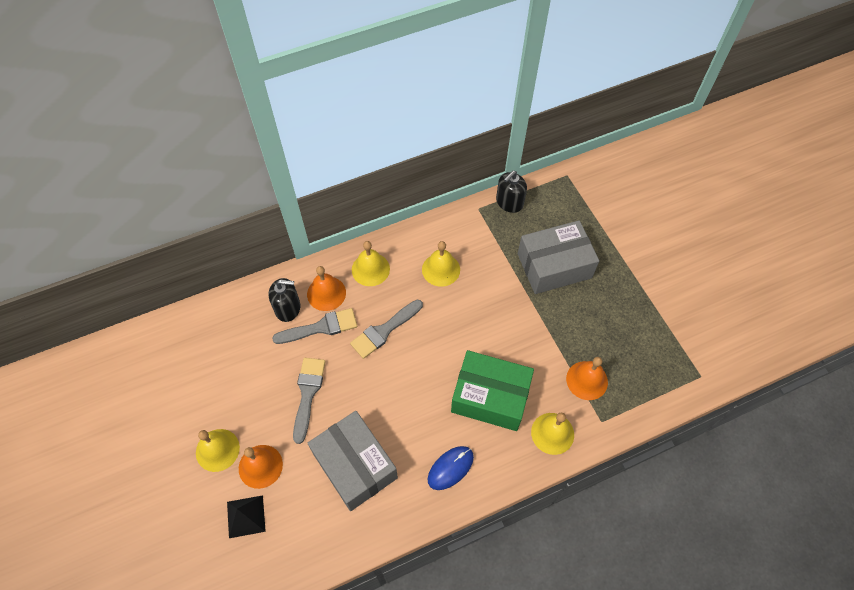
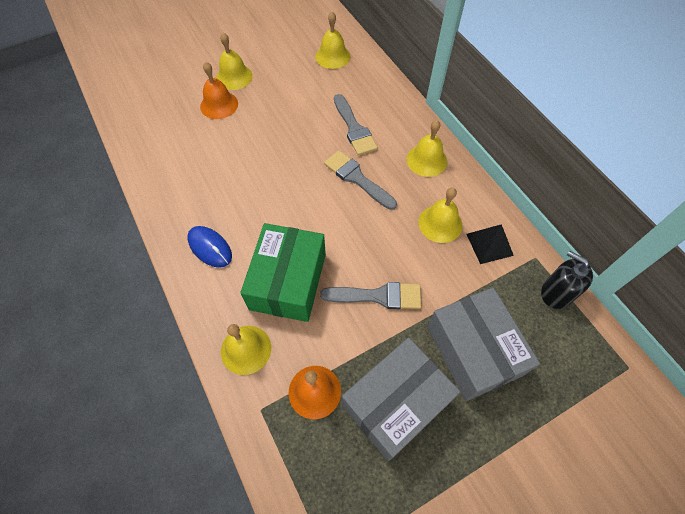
camera: 85 degrees right, 0 degrees up
black pyramid [227,495,266,538] -> black pyramid moved to [466,224,514,264]
black soap dispenser [269,278,300,322] -> none
grey brush [293,358,325,444] -> grey brush moved to [320,282,422,309]
orange bell [307,266,346,311] -> none
grey box [308,411,398,511] -> grey box moved to [342,338,460,461]
none -> yellow bell [315,12,351,69]

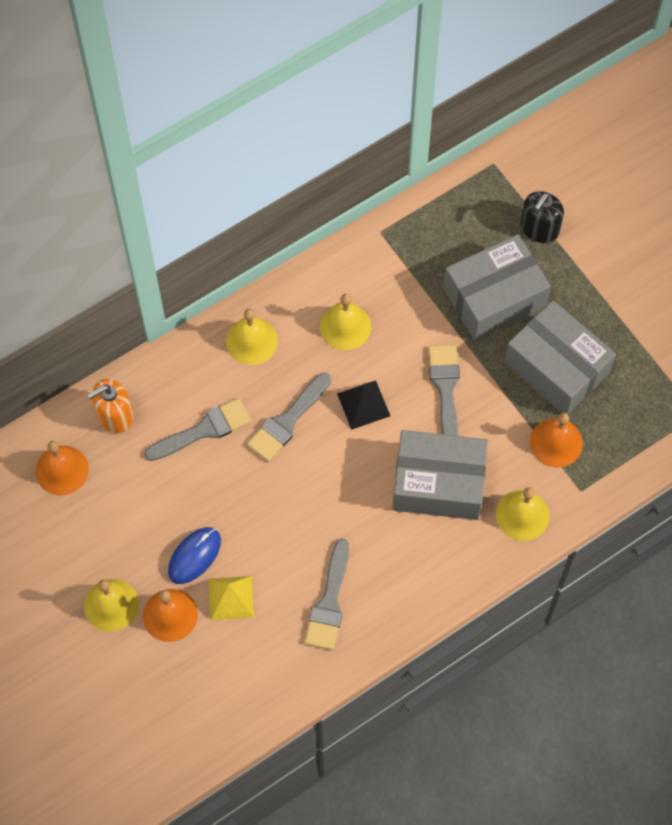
camera: 95 degrees left, 5 degrees up
blue mouse [187,226,232,268] -> blue mouse moved to [168,527,221,584]
green box [240,223,326,322] -> grey box [393,430,488,520]
yellow bell [315,12,351,69] -> orange bell [35,441,89,495]
black pyramid [466,224,514,264] -> black pyramid moved to [337,380,390,430]
black soap dispenser [541,251,593,309] -> black soap dispenser moved to [520,191,564,243]
none -> orange soap dispenser [88,379,133,433]
none -> yellow pyramid [209,576,254,620]
none -> grey brush [305,538,349,650]

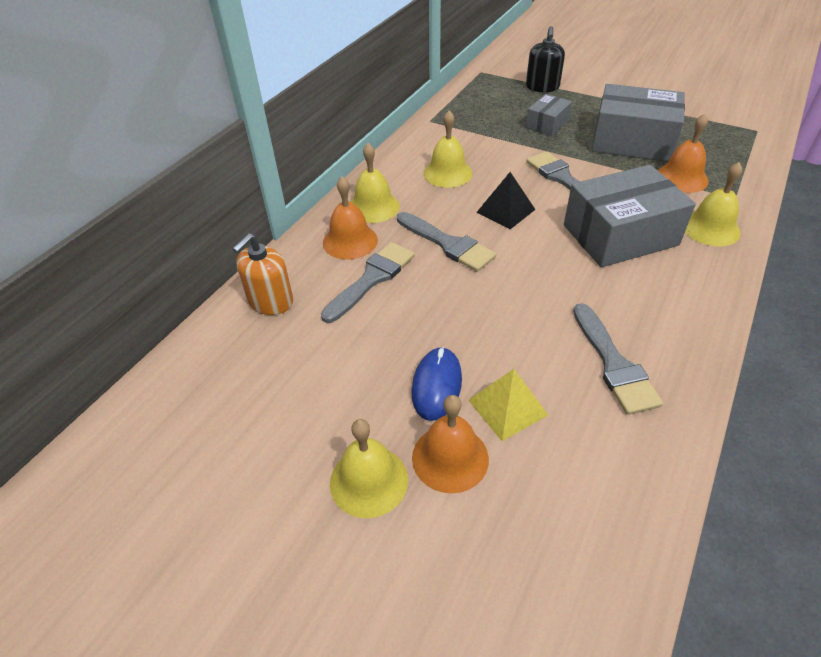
camera: 25 degrees left, 20 degrees down
orange bell [35,441,89,495] -> orange bell moved to [323,177,378,259]
grey brush [247,373,331,462] -> grey brush turned 60 degrees counterclockwise [397,212,496,272]
grey box [443,234,551,340] -> grey box [526,94,572,136], size x0.51

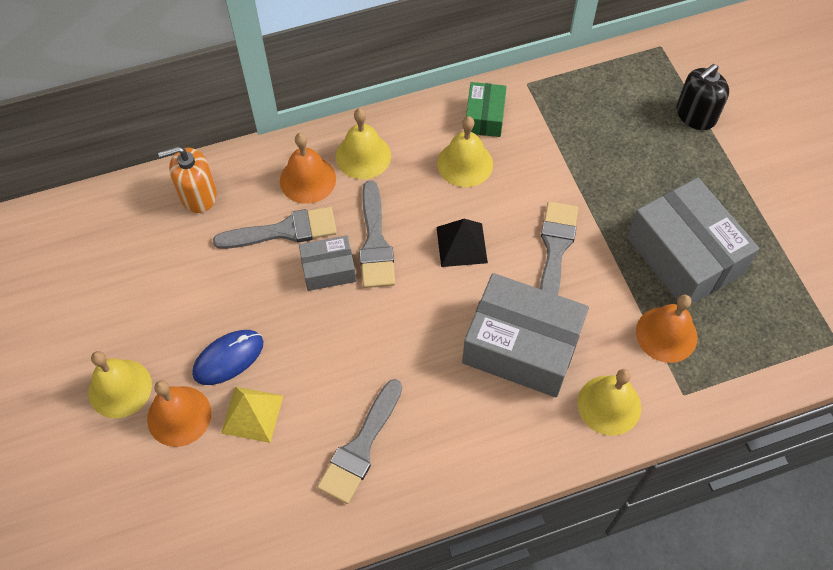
camera: 40 degrees right, 15 degrees up
grey box [526,94,572,136] -> grey box moved to [299,235,356,291]
none -> green box [466,82,507,137]

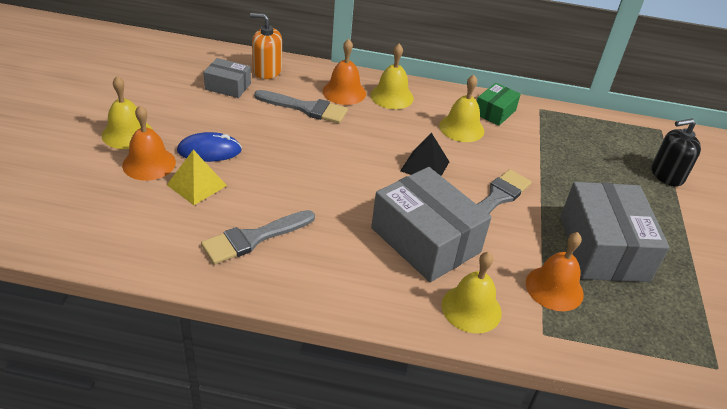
camera: 25 degrees right, 20 degrees down
grey box [299,235,356,291] -> grey box moved to [204,58,251,98]
grey brush [359,181,395,288] -> none

